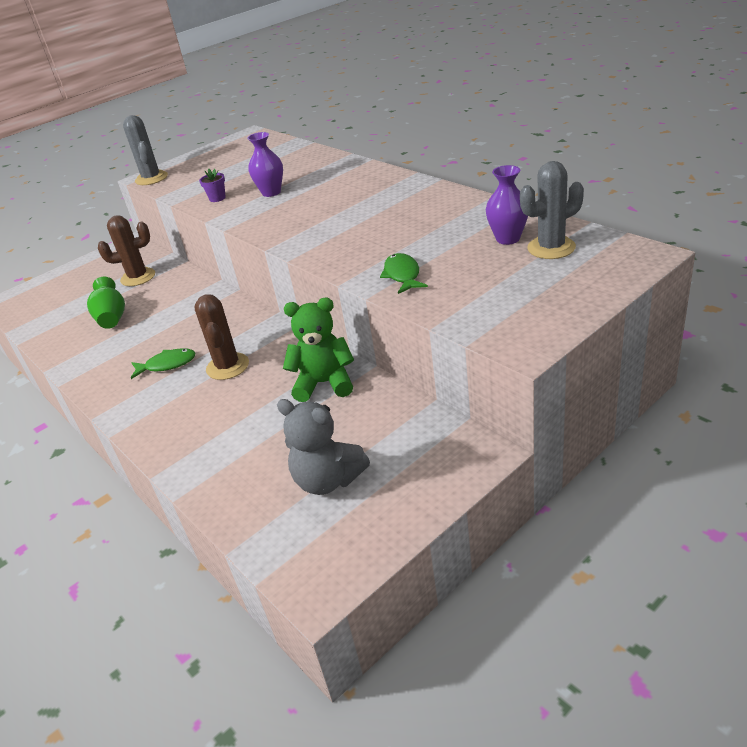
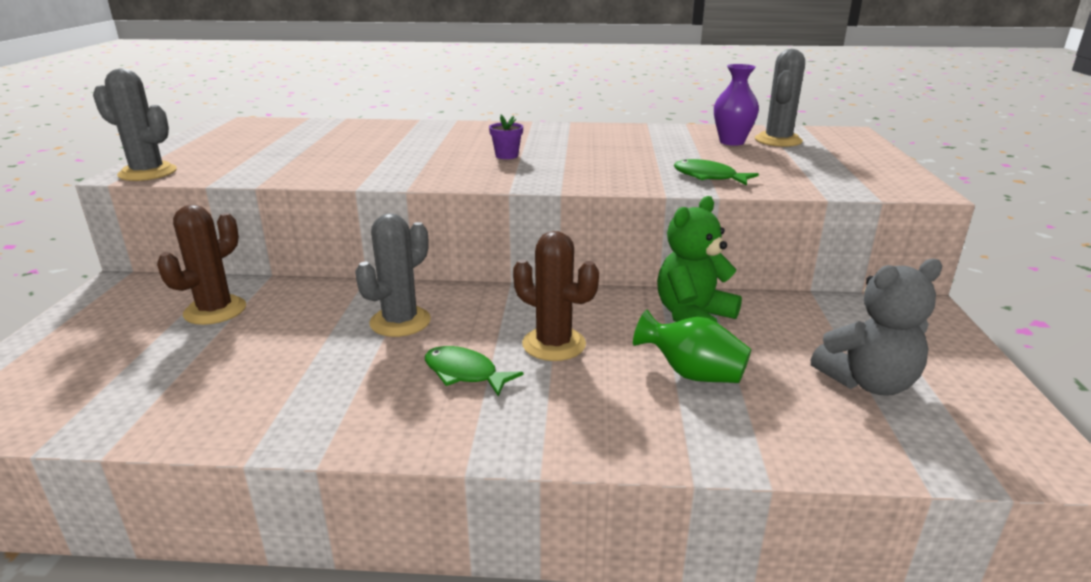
camera: 50 degrees left, 10 degrees down
green vase [87,277,125,329] -> green vase moved to [633,309,751,383]
green fish [131,348,196,379] -> green fish turned 90 degrees counterclockwise [425,346,524,396]
purple flower pot [199,169,226,202] -> purple flower pot moved to [489,114,523,159]
purple vase [247,132,283,197] -> none
none -> grey cactus [355,213,431,337]

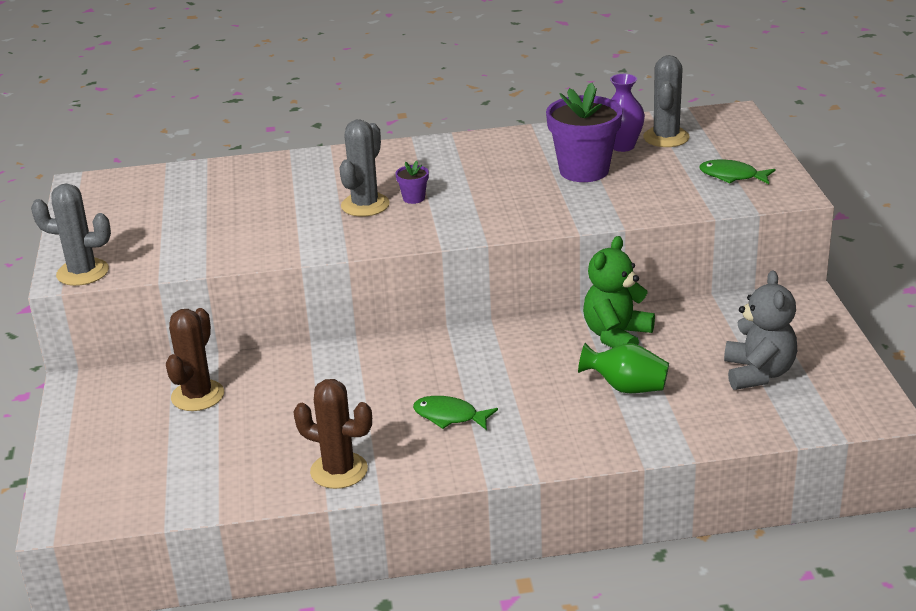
camera: 10 degrees left, 5 degrees up
grey cactus [355,213,431,337] -> grey cactus moved to [339,120,390,217]
brown cactus [513,231,599,361] -> brown cactus moved to [293,379,372,489]
green fish [674,159,759,185] -> green fish moved to [699,159,775,184]
grey teddy bear [811,259,942,396] -> grey teddy bear turned 60 degrees counterclockwise [724,270,797,390]
none -> purple flower pot [546,83,622,182]

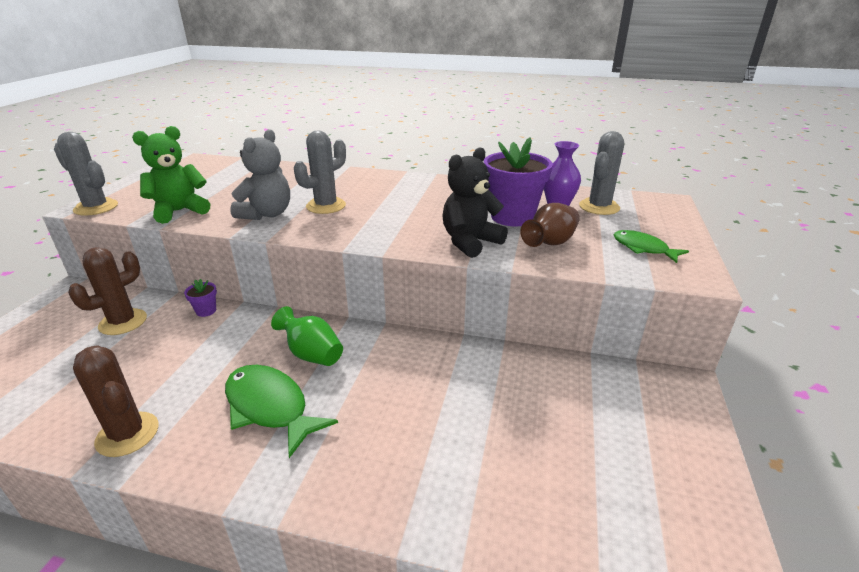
camera: 20 degrees right, 0 degrees up
purple flower pot [395,161,429,204] -> purple flower pot moved to [184,279,217,317]
green fish [413,396,498,430] -> green fish [225,365,338,458], size x1.62
green vase [578,343,669,393] -> green vase moved to [271,306,343,366]
green teddy bear [583,236,655,348] -> green teddy bear moved to [132,126,210,224]
grey teddy bear [724,270,797,390] -> grey teddy bear moved to [230,129,290,220]
none -> black teddy bear [442,147,508,258]
none -> brown vase [520,203,580,247]

